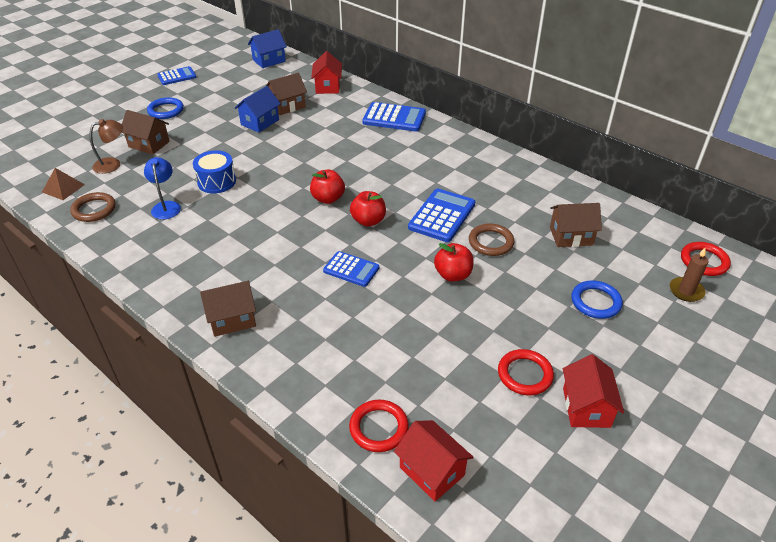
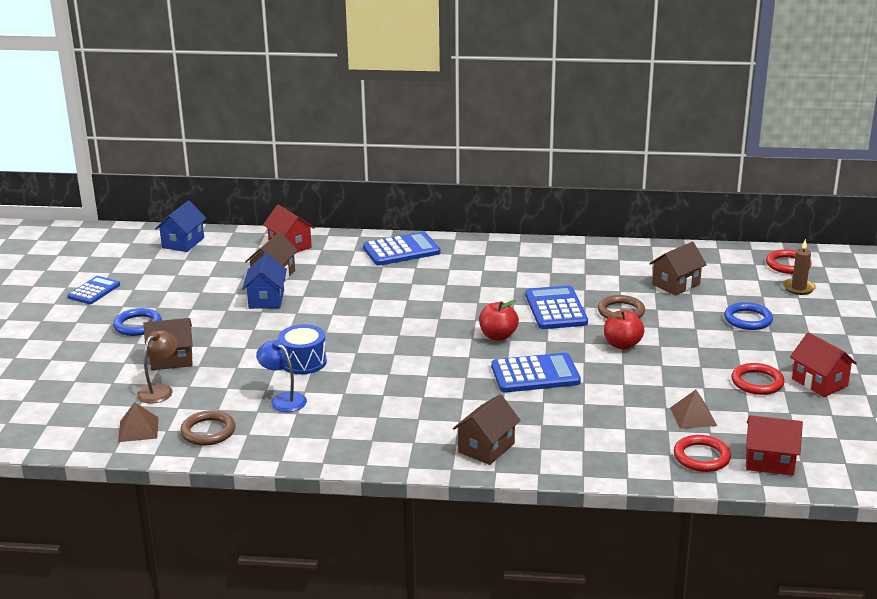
camera: 35 degrees left, 15 degrees down
red apple [310,170,345,204] -> none
blue calculator [323,251,379,287] -> blue calculator [491,353,581,392], size x1.54
none -> brown pyramid [670,390,717,429]

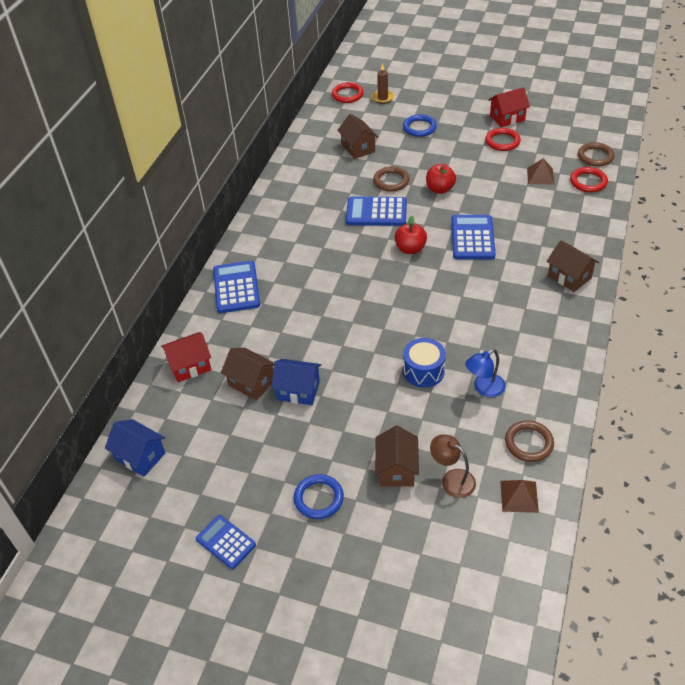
camera: 75 degrees left, 20 degrees up
red house [746,415,803,476] -> brown ring [578,142,614,167]

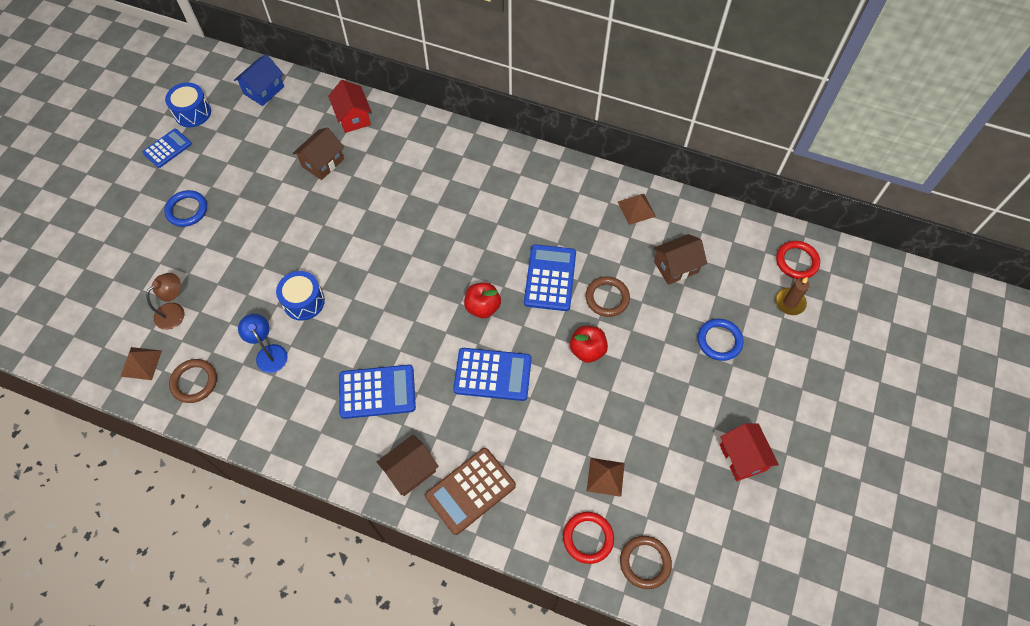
camera: 90 degrees right, 15 degrees up
blue calculator [213,261,260,313] -> blue calculator moved to [339,365,416,419]
blue house [271,359,321,405] -> none
brown house [375,426,419,487] -> none
red ring [485,128,521,151] -> none
none -> blue drum [165,82,211,127]
none -> brown calculator [425,448,516,535]
none -> brown pyramid [618,194,656,225]

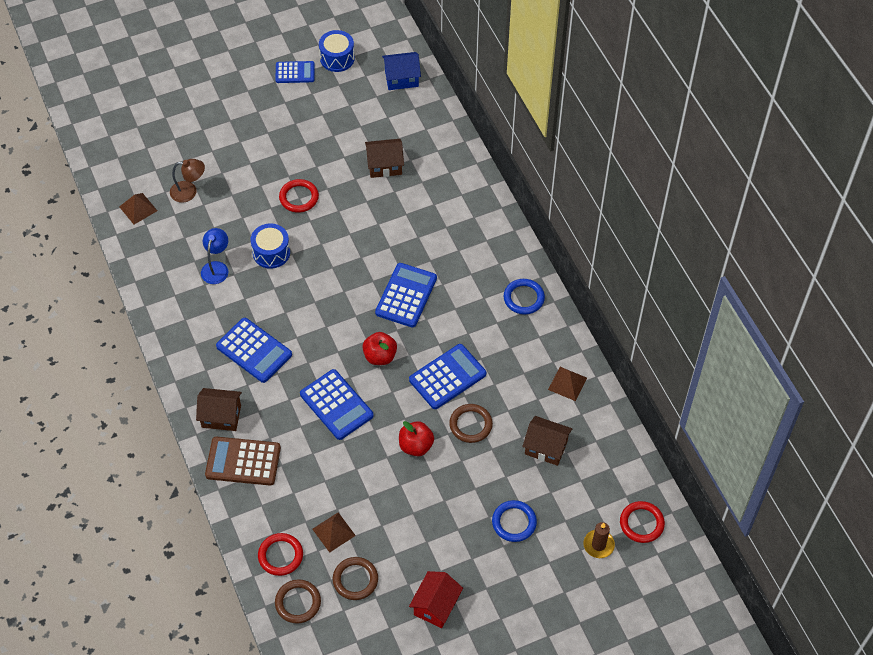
camera: 45 degrees right, 5 degrees down
blue ring [164,190,207,227] -> blue ring moved to [504,279,545,315]
brown ring [169,359,217,403] -> brown ring moved to [333,557,378,600]
red house [328,80,371,133] -> none
none -> red ring [279,179,319,213]
none -> blue calculator [375,263,437,328]

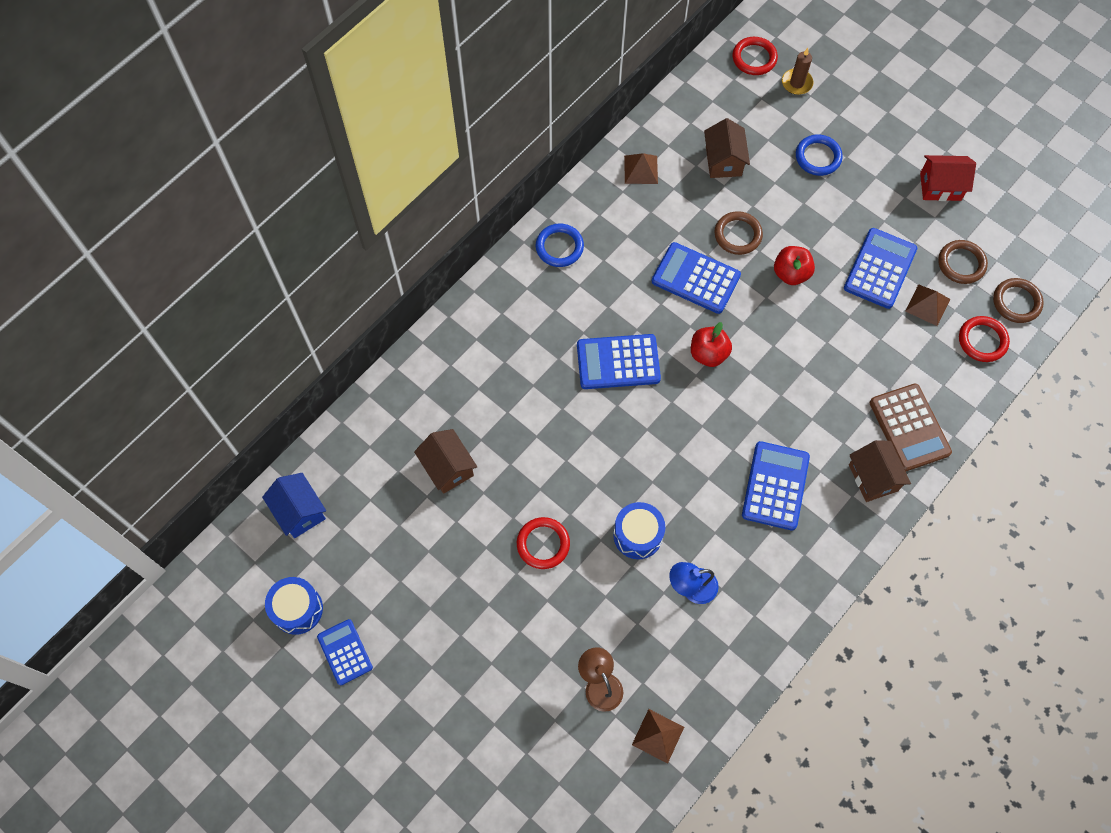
camera: 115 degrees left, 10 degrees up
blue calculator [300,369,374,440] -> blue calculator moved to [844,228,917,309]

